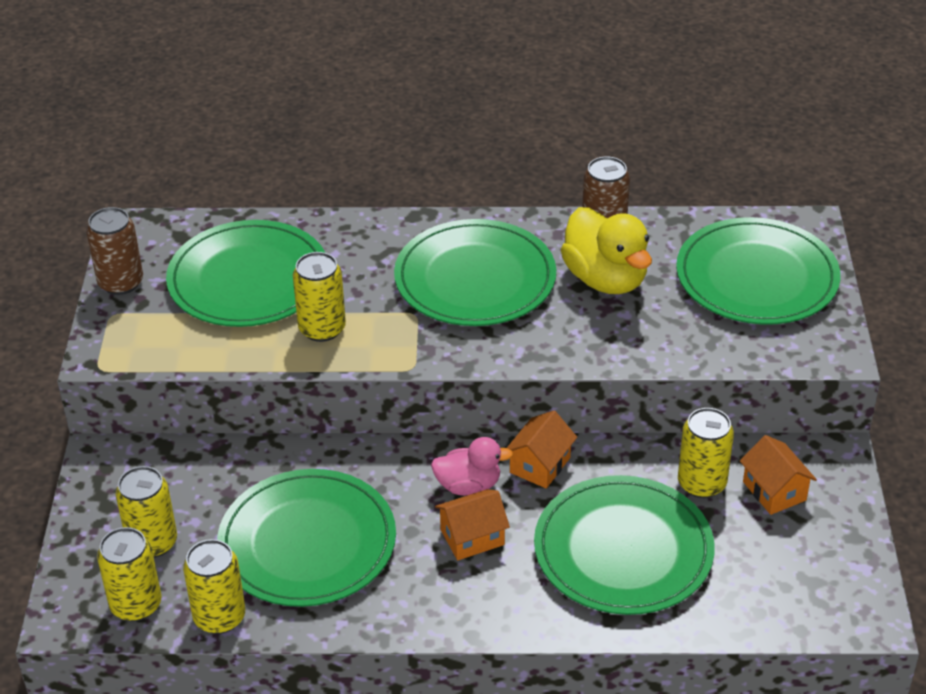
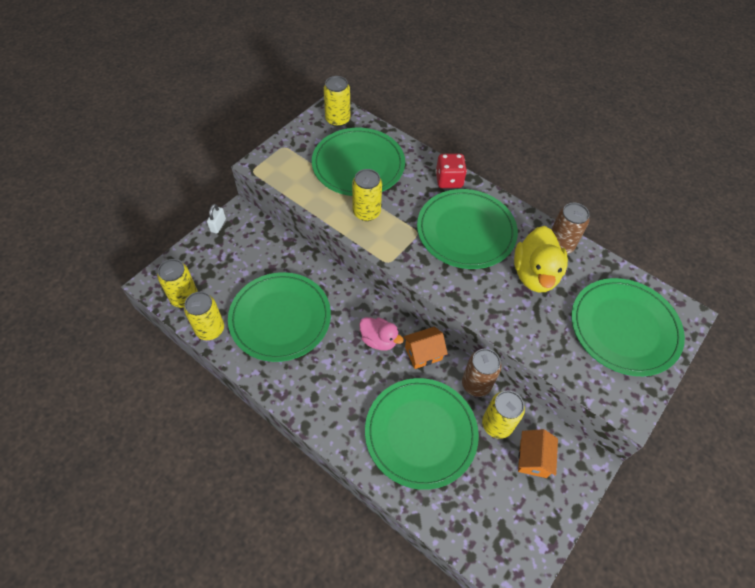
camera: 35 degrees right, 15 degrees up
brown can [86,207,143,295] -> brown can moved to [462,349,502,397]
yellow can [116,466,177,558] -> yellow can moved to [323,76,350,127]
orange house [435,489,510,560] -> none
none -> white padlock [207,204,226,234]
none -> red dice [436,153,467,188]

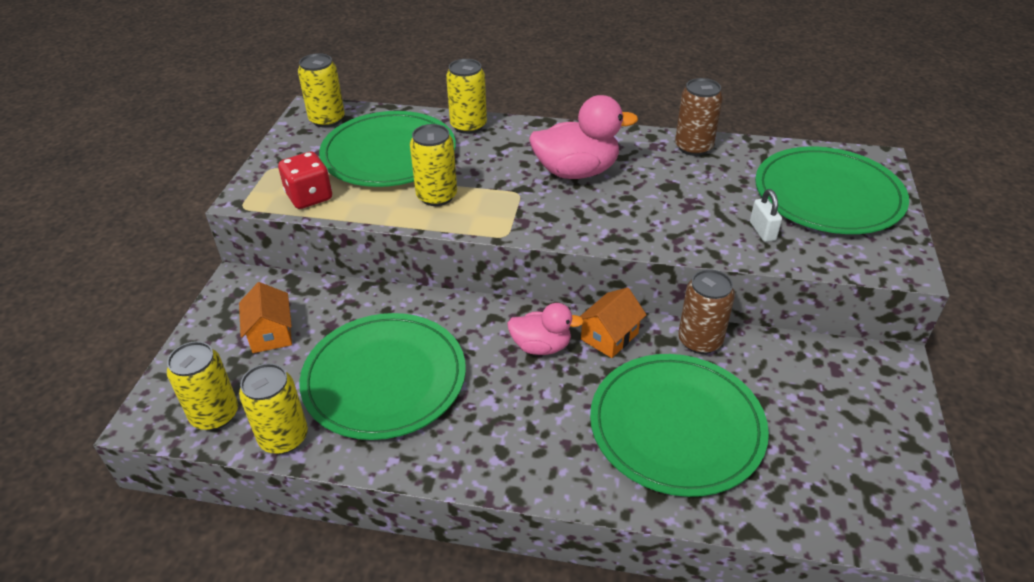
camera: 25 degrees left, 15 degrees down
white padlock [207,204,226,234] -> white padlock moved to [750,189,782,242]
green plate [417,189,518,269] -> pink duck [529,95,638,179]
red dice [436,153,467,188] -> red dice moved to [278,152,332,209]
yellow can [482,391,525,439] -> yellow can moved to [446,59,487,134]
yellow duck [514,226,568,293] -> none
orange house [518,429,558,478] -> orange house moved to [239,282,292,353]

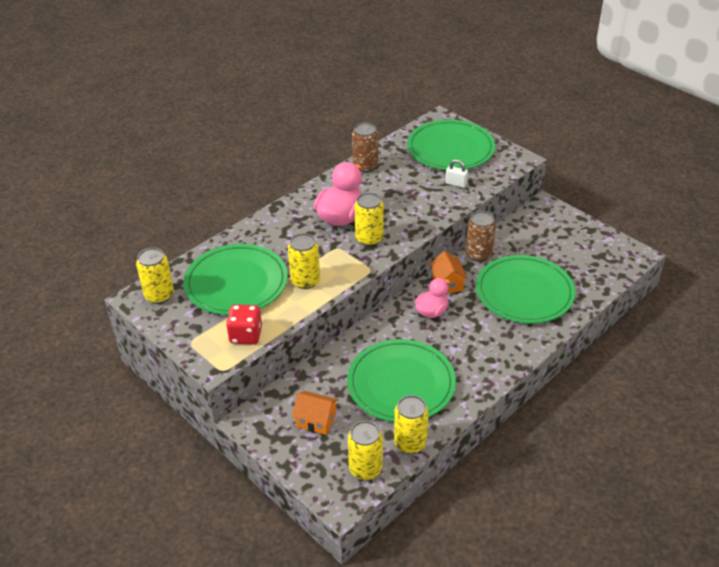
camera: 55 degrees left, 0 degrees up
yellow can [446,59,487,134] -> yellow can moved to [355,192,384,246]

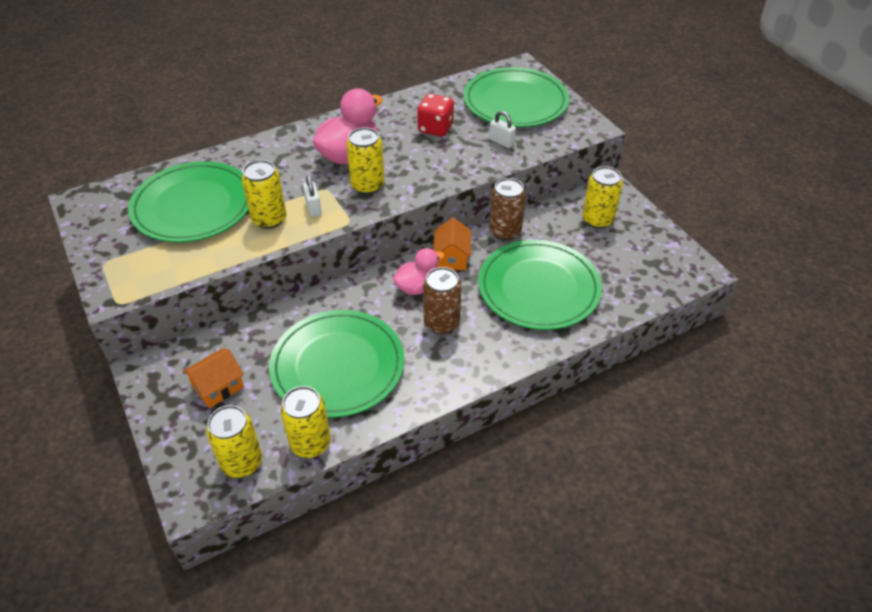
camera: 15 degrees right, 5 degrees up
yellow can [136,248,174,304] -> yellow can moved to [582,166,623,229]
red dice [226,304,262,344] -> red dice moved to [417,94,454,137]
orange house [292,391,338,435] -> orange house turned 75 degrees counterclockwise [183,349,244,408]
brown can [352,123,378,173] -> brown can moved to [423,267,461,334]
none -> white padlock [303,175,322,217]

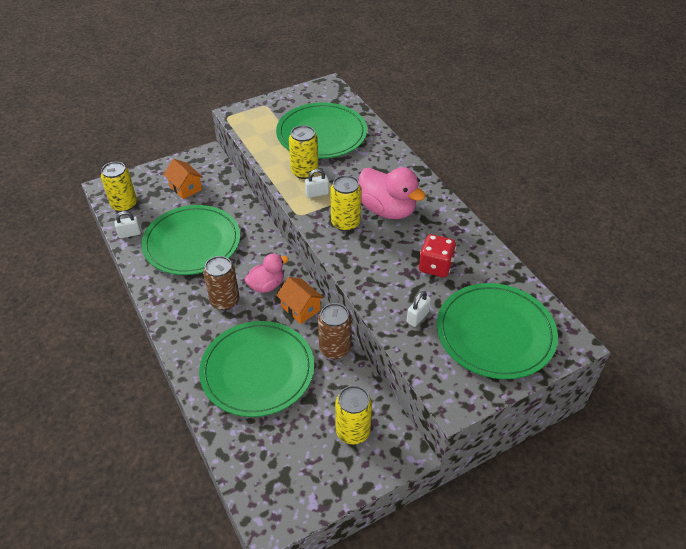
camera: 90 degrees right, 0 degrees up
yellow can [280,386,331,458] -> white padlock [114,211,141,238]
pink duck [393,248,445,295] -> pink duck turned 90 degrees counterclockwise [245,253,289,293]
orange house [433,218,471,270] -> orange house turned 45 degrees clockwise [276,277,324,324]

